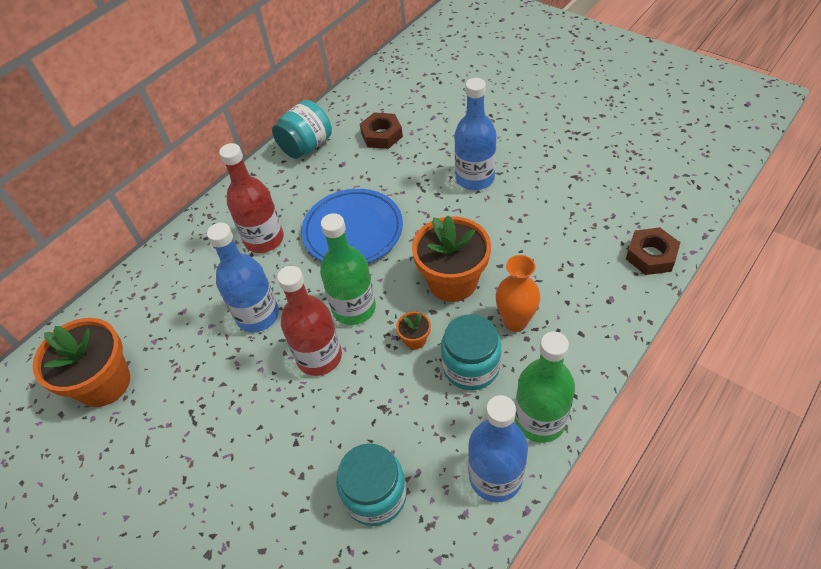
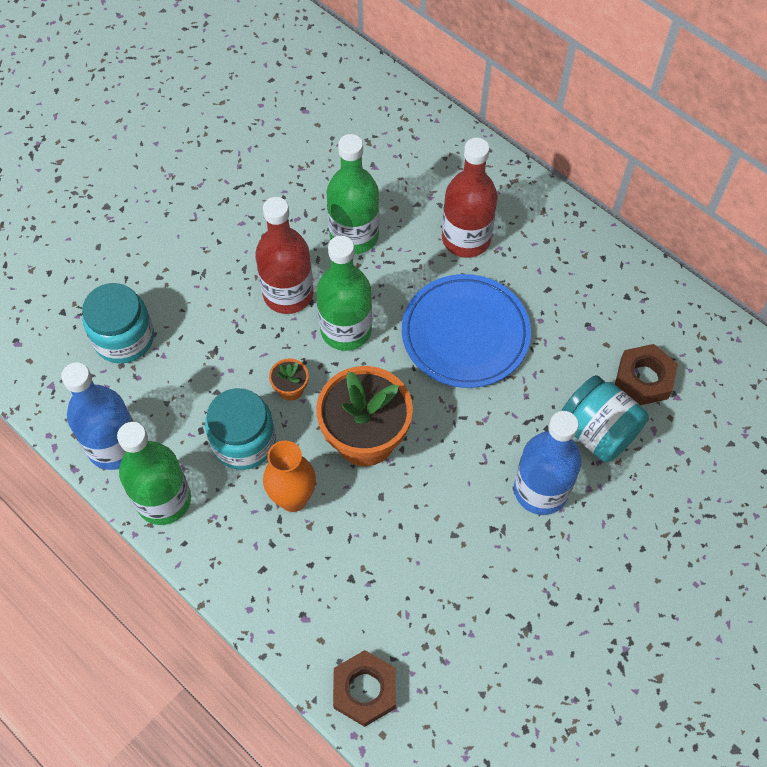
camera: 90 degrees right, 10 degrees up
orange flower pot [33,318,130,407] -> none
blue bottle [207,223,279,332] -> green bottle [326,134,379,254]
turquoise jar [272,100,332,159] -> turquoise jar moved to [561,375,649,462]

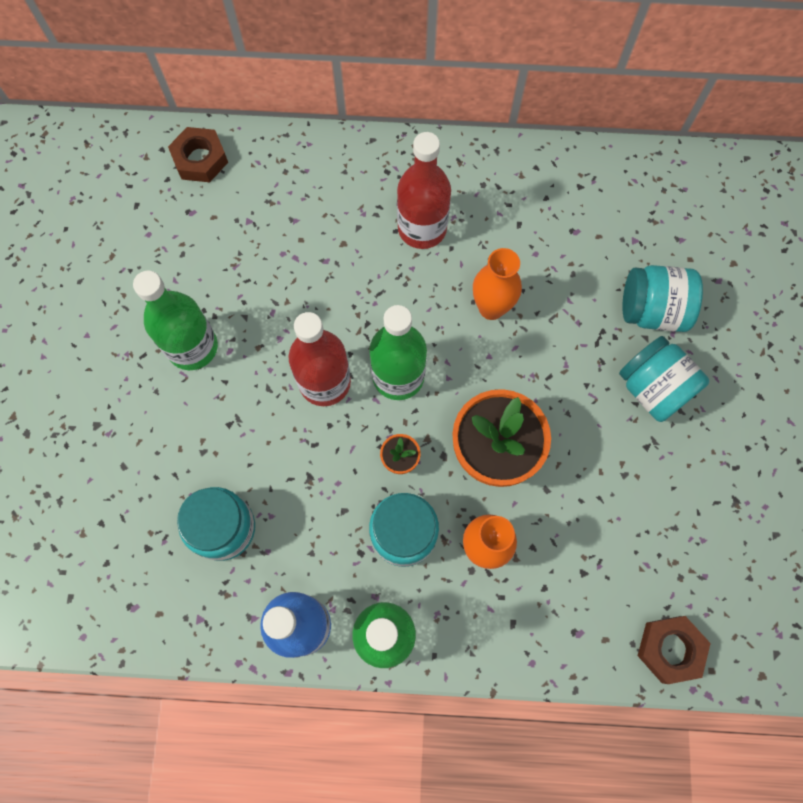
camera: 40 degrees left, 10 degrees up
green bottle [326,134,379,254] -> green bottle moved to [133,271,218,370]
blue plate [402,274,531,388] -> orange vase [473,248,522,320]
blue bottle [514,411,581,515] -> turquoise jar [619,336,709,422]
brown nut [615,344,678,405] -> brown nut moved to [168,127,228,182]

